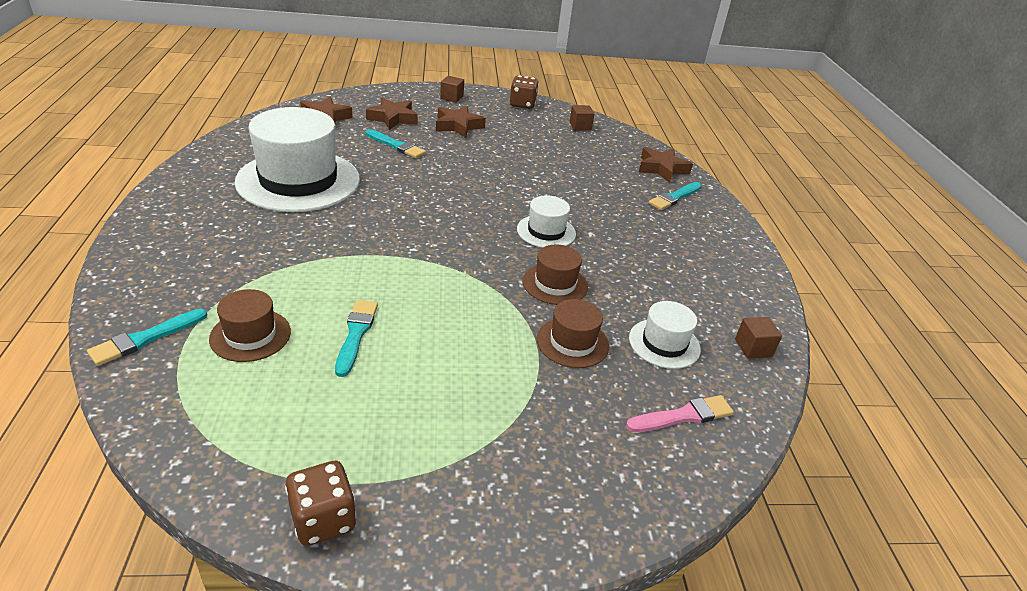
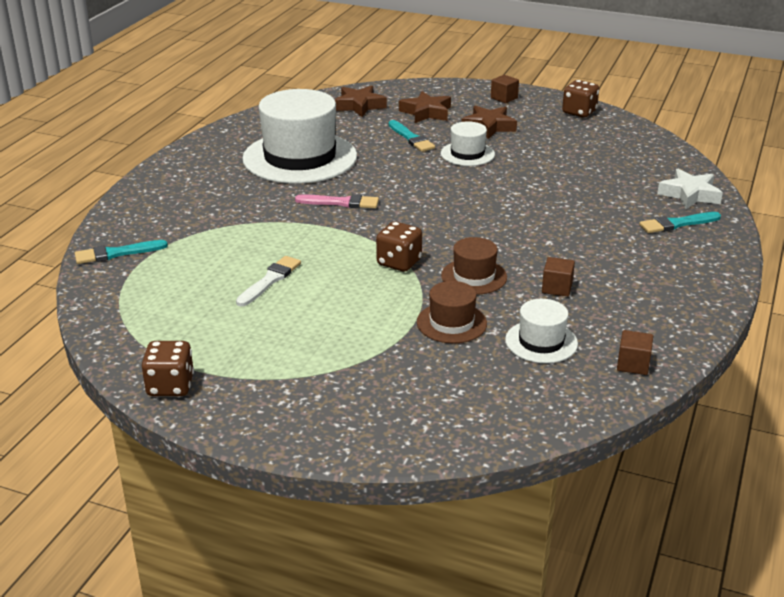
camera: 30 degrees right, 5 degrees down
brown hat [209,289,291,362] -> none
turquoise brush [335,300,378,377] -> white brush [236,256,301,307]
white hat [517,196,576,248] -> white hat moved to [441,121,495,166]
brown cube [570,105,595,131] -> brown cube moved to [542,257,575,297]
pink brush [626,395,734,432] -> pink brush moved to [295,194,379,208]
brown star [639,147,693,183] -> white star [657,169,723,209]
none -> brown dice [376,221,422,272]

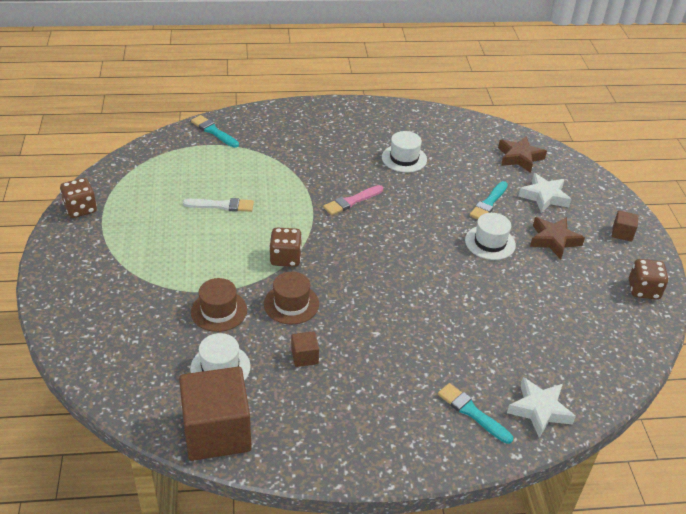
camera: 60 degrees right, 10 degrees up
white hat [242,89,357,184] -> white hat [382,131,427,173], size x0.48
pink brush [295,194,379,208] -> pink brush turned 75 degrees clockwise [323,185,383,215]
brown star [399,91,451,123] -> white star [518,173,571,213]
brown cube [617,330,653,375] -> brown cube [179,367,252,461], size x2.36

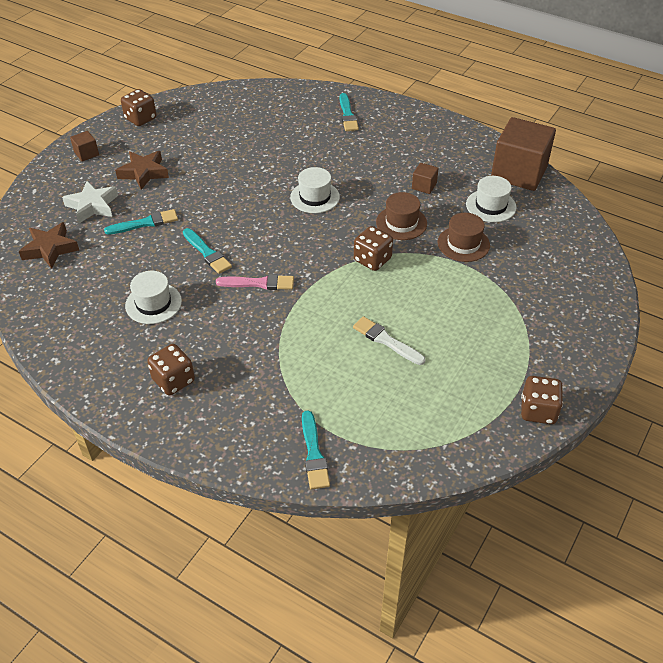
camera: 140 degrees left, 5 degrees up
white hat [465,213,516,260] -> white hat moved to [290,167,340,213]
white star [507,377,576,438] -> none
none -> brown dice [147,344,195,395]
none -> turquoise brush [183,228,232,274]

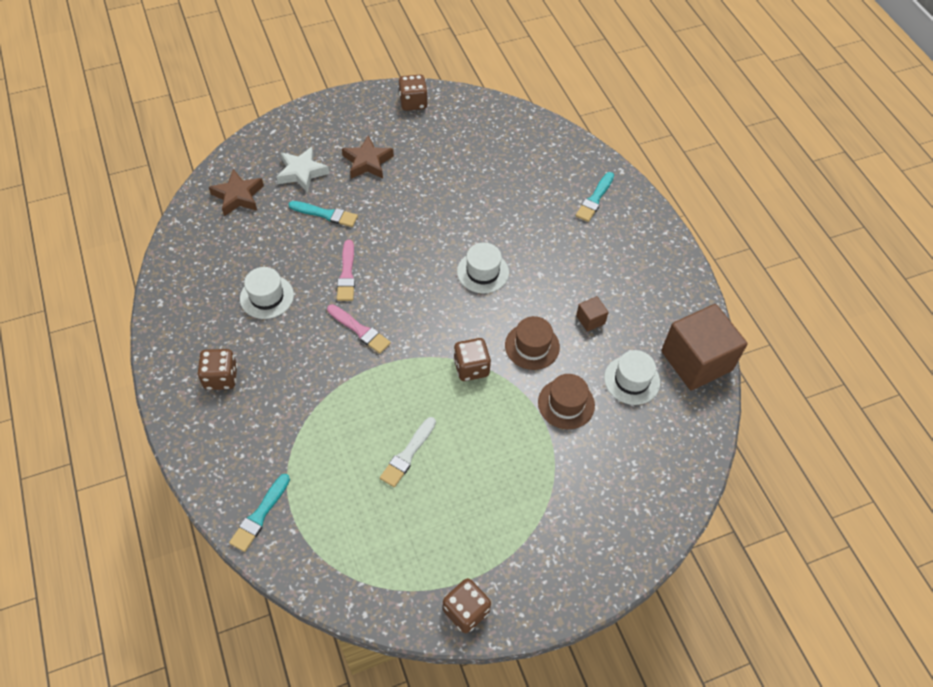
camera: 35 degrees right, 10 degrees up
brown cube [70,131,99,162] -> none
turquoise brush [183,228,232,274] -> pink brush [337,240,355,301]
white brush [353,316,425,365] -> white brush turned 135 degrees counterclockwise [380,417,436,487]

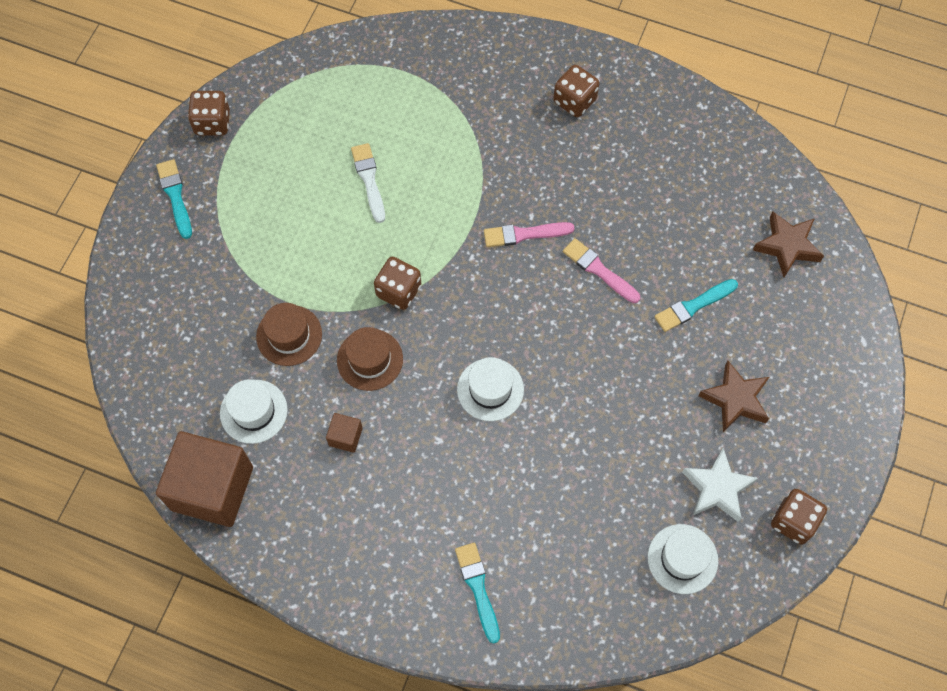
camera: 135 degrees right, 10 degrees up
turquoise brush [229,474,290,552] -> turquoise brush moved to [156,159,192,239]
white hat [240,267,294,319] -> white hat moved to [648,524,718,594]
white star [276,147,329,193] -> white star moved to [682,448,758,522]

